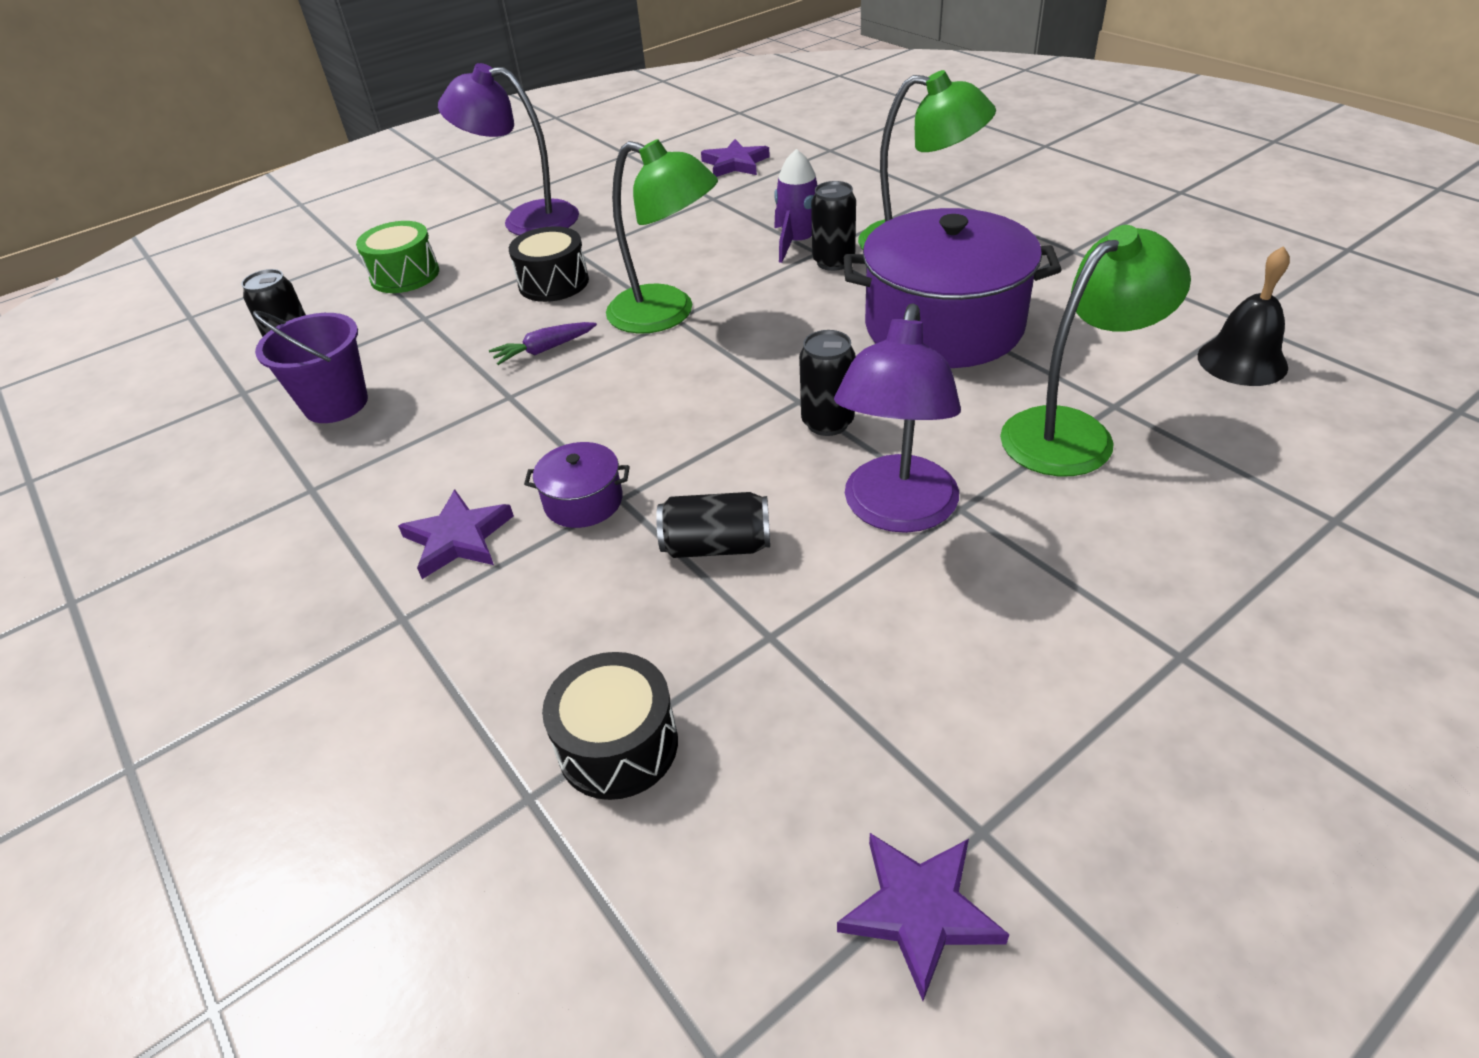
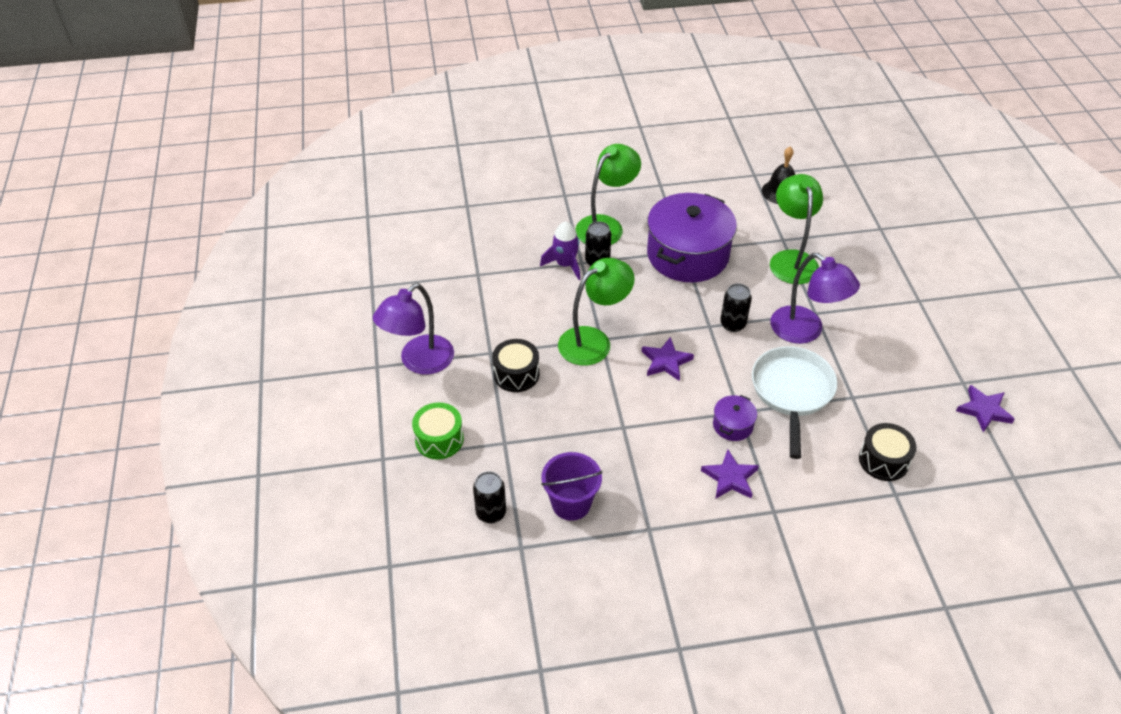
camera: 65 degrees left, 5 degrees up
purple carrot [489,322,597,365] -> none
black can [656,492,770,558] -> white pan [752,346,837,459]
purple star [701,139,770,177] -> purple star moved to [642,337,694,381]

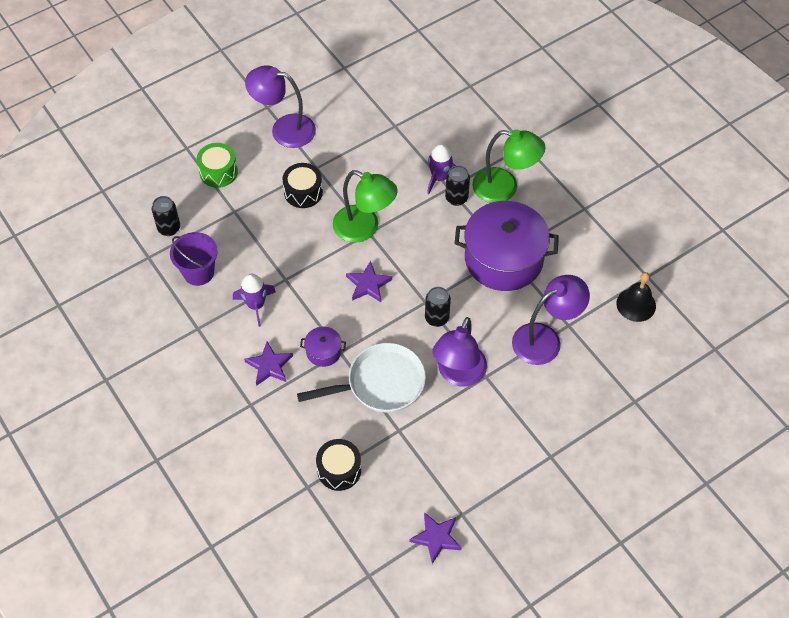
camera: 65 degrees right, 10 degrees up
green lamp [770,174,823,284] -> purple lamp [512,275,590,365]
none -> purple rocket [233,274,276,327]

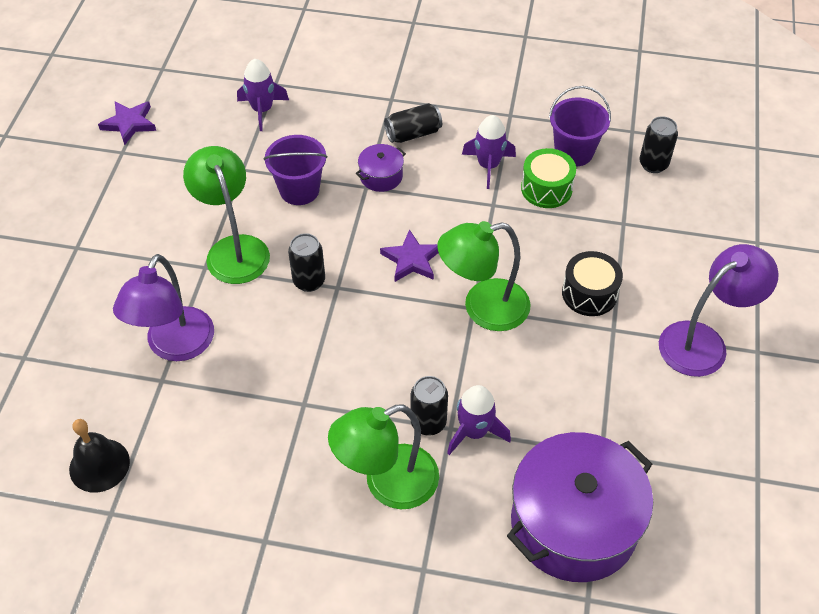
camera: 135 degrees right, 5 degrees down
green drum [197,143,238,188] -> green drum moved to [521,148,576,208]
purple star [244,342,293,386] -> black can [384,103,442,143]
white pan [297,343,426,413] -> purple bucket [264,135,328,205]
black drum [316,439,361,491] -> purple rocket [237,59,289,131]
purple lamp [432,317,487,387] -> green lamp [183,146,270,284]
purple pot [454,201,559,291] -> purple pot moved to [507,432,653,582]

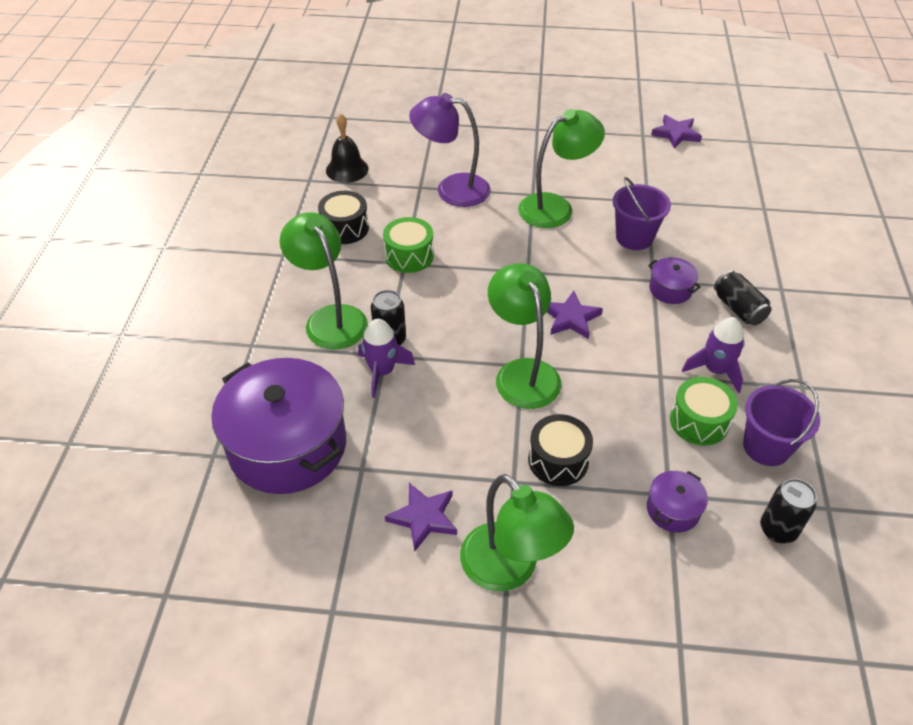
camera: 85 degrees right, 5 degrees down
purple rocket [237,59,289,131] -> none
black can [288,233,325,292] -> none
purple lamp [659,244,779,377] -> green lamp [460,474,574,591]
none -> black drum [318,191,369,244]
none -> green drum [383,217,434,273]
none -> purple star [385,483,457,551]
none -> purple pot [647,471,708,533]

